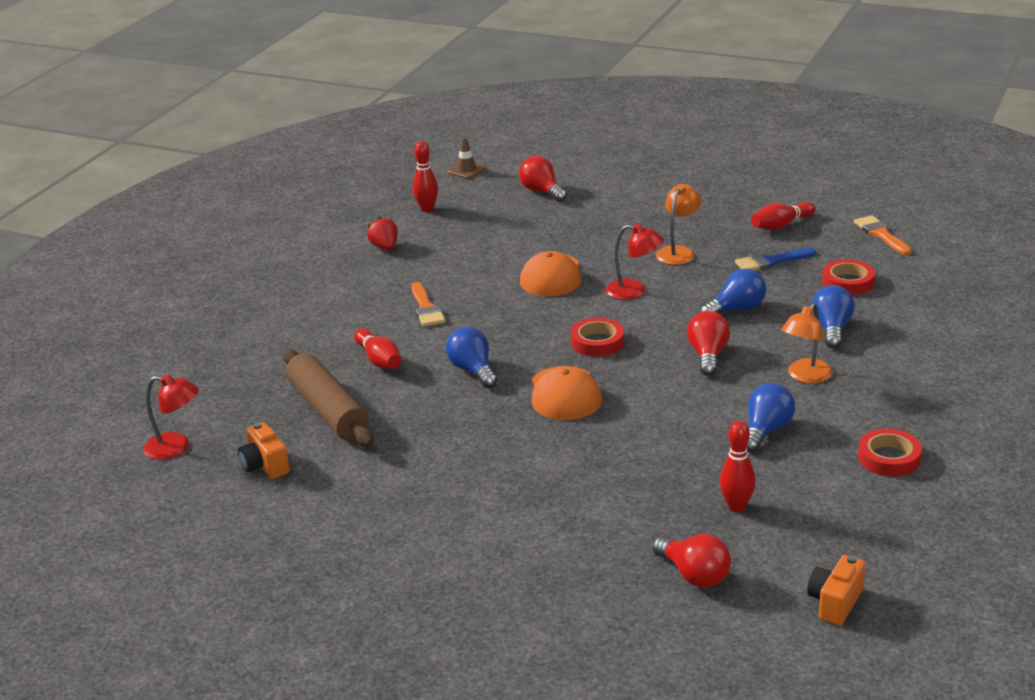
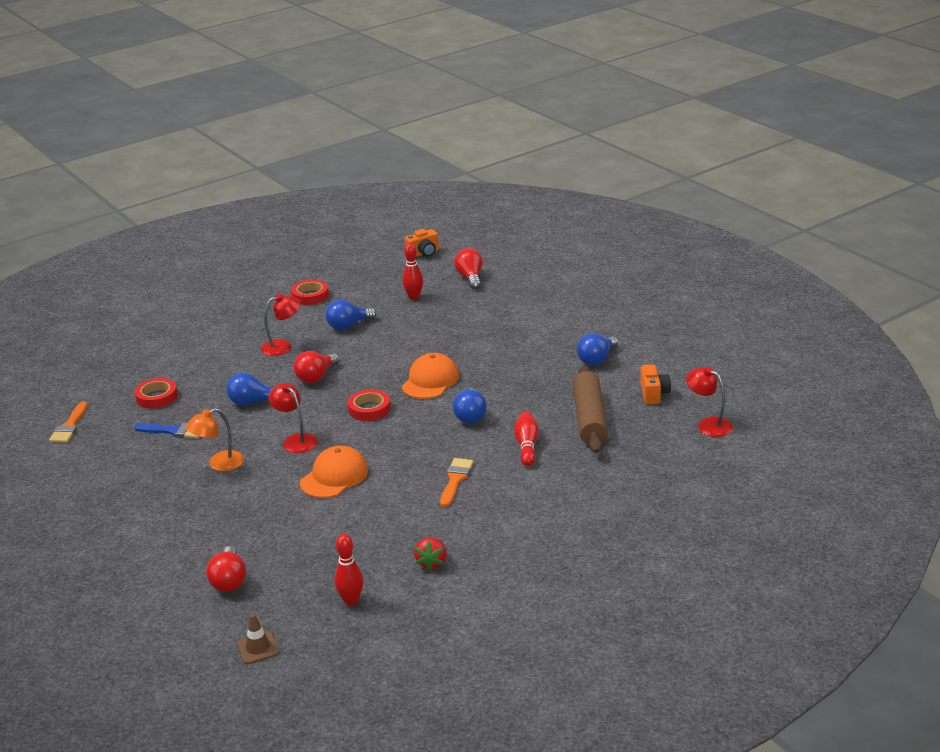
camera: 150 degrees left, 0 degrees up
red bowling pin [751,202,815,230] -> none
orange lamp [781,303,833,384] -> red lamp [261,294,301,356]
blue light bulb [812,285,854,349] -> blue light bulb moved to [577,333,618,365]

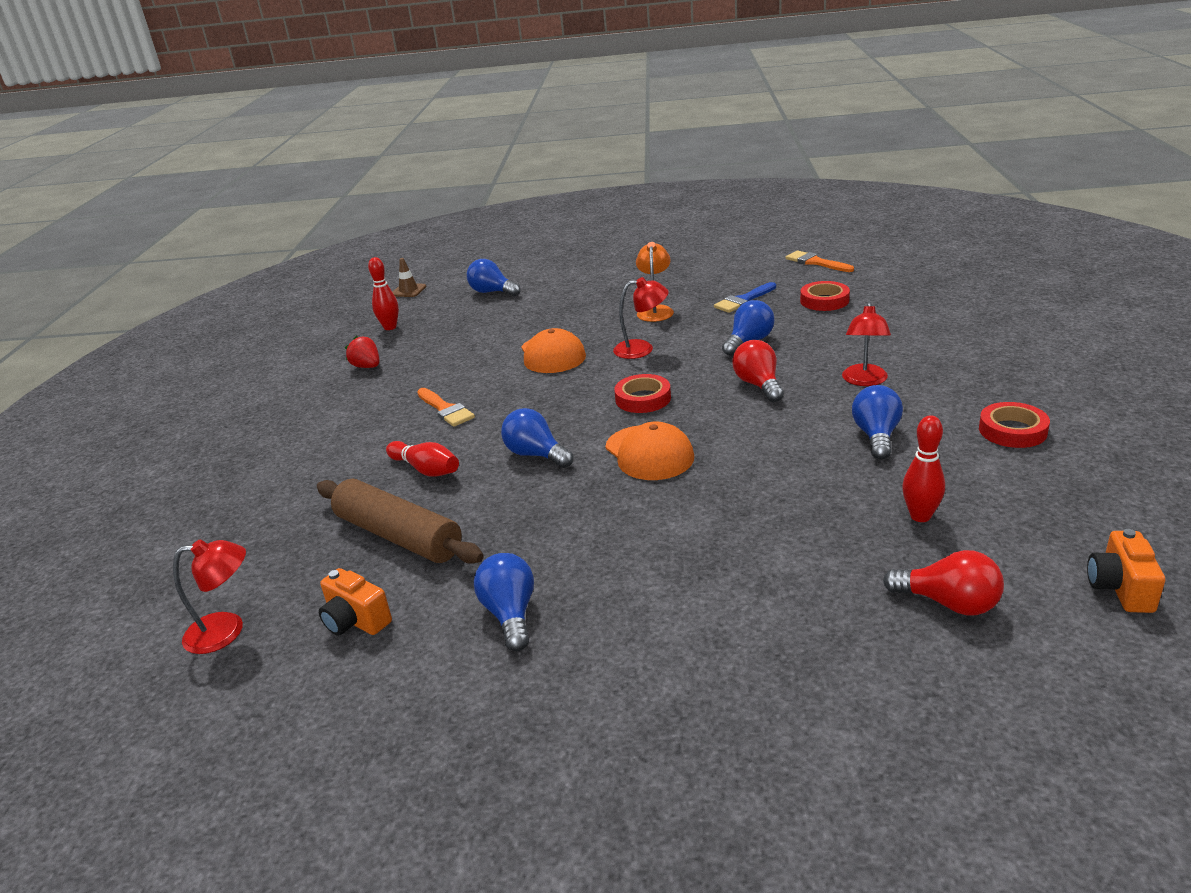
camera: 130 degrees right, 0 degrees up
red light bulb [206,546,246,592] -> blue light bulb [467,259,521,296]

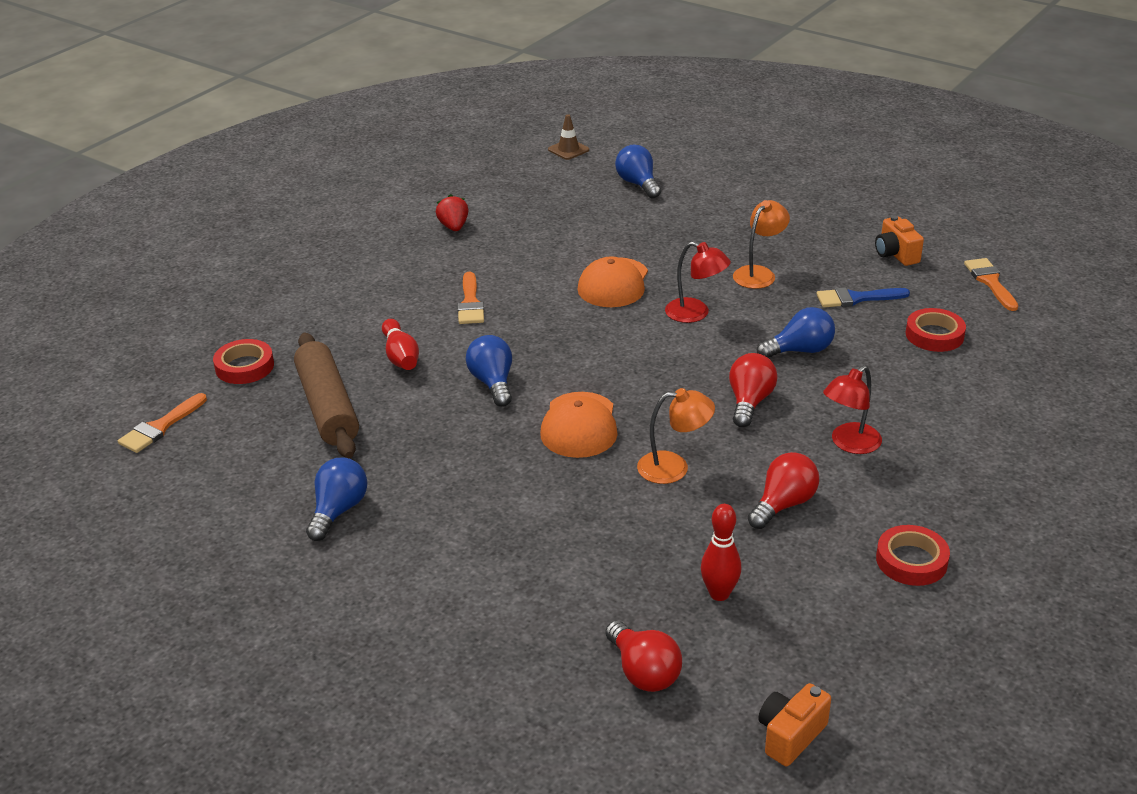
camera: 30 degrees right, 5 degrees up
red lamp [173,539,246,654] -> orange brush [118,393,207,453]
orange camera [319,568,392,636] -> orange camera moved to [875,215,924,266]
red bowling pin [368,257,399,330] -> none
red tape [614,374,671,413] -> red tape moved to [213,339,274,384]
blue light bulb [852,385,903,460] -> red light bulb [748,452,819,529]
none -> orange lamp [637,388,715,484]

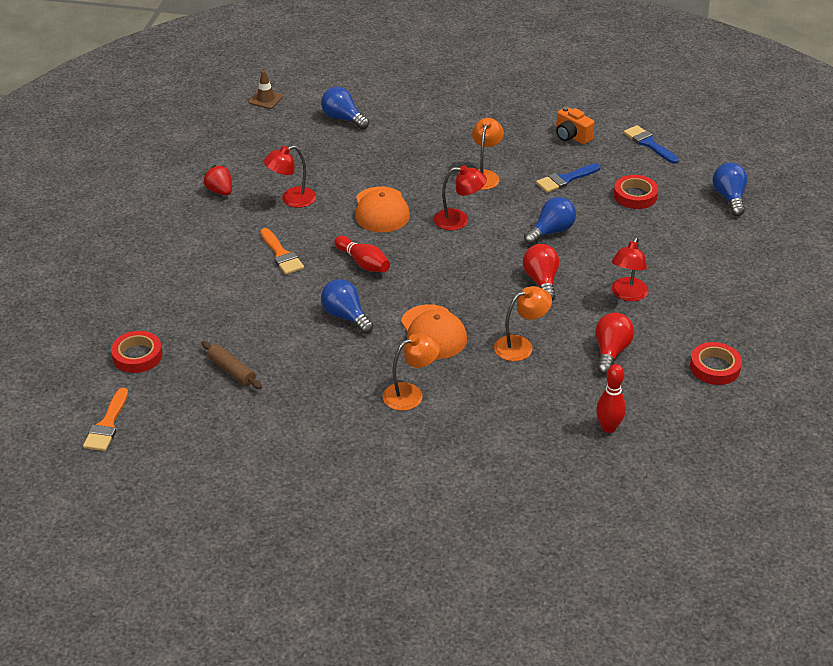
camera: 25 degrees left, 5 degrees up
brown rolling pin [294,333,359,458] -> brown rolling pin [202,341,262,389], size x0.52
blue light bulb [306,458,367,541] -> blue light bulb moved to [712,163,747,216]
red bowling pin [382,319,419,370] -> red bowling pin moved to [334,236,390,272]
red light bulb [605,620,682,692] -> none
orange camera [758,683,831,766] -> none
orange brush [964,258,1018,311] -> blue brush [623,125,679,164]
none -> red lamp [263,145,316,208]
none -> orange lamp [383,333,440,411]

